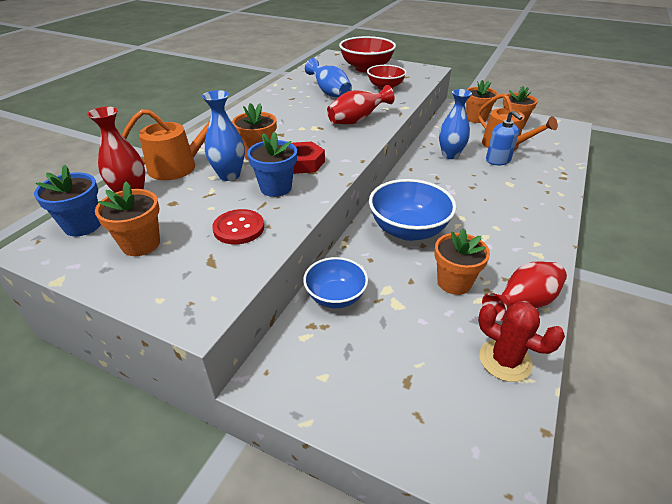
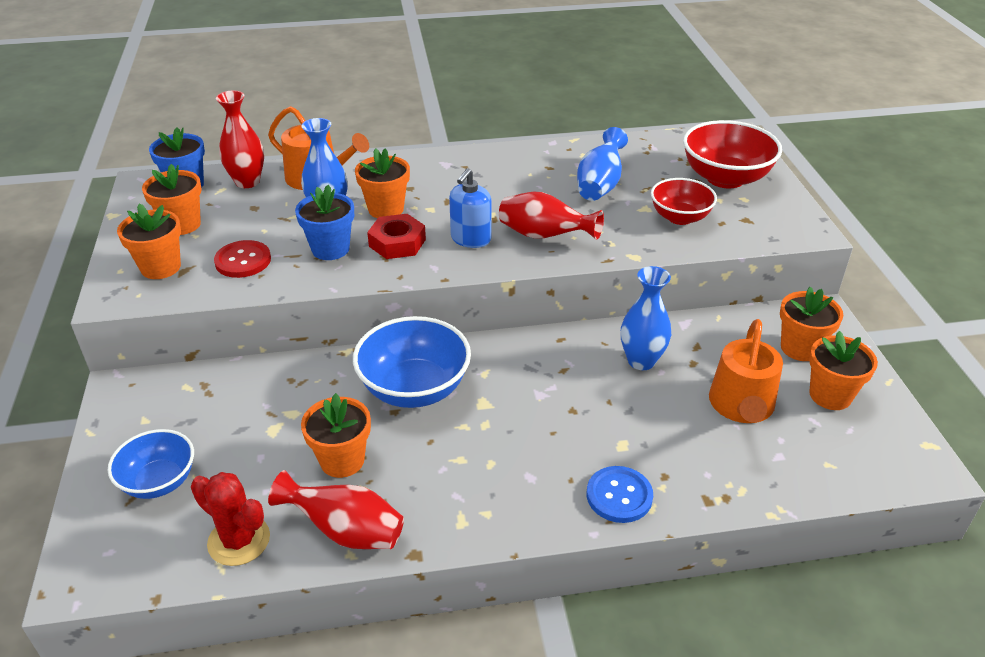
camera: 55 degrees right, 0 degrees up
blue bowl [303,257,368,308] -> blue bowl moved to [108,429,194,499]
red cactus [478,301,565,382] -> red cactus turned 60 degrees counterclockwise [191,472,270,566]
blue soap dispenser [486,111,522,165] -> blue soap dispenser moved to [449,168,491,248]
none -> orange flower pot [117,203,181,279]
none -> blue button [587,466,653,523]

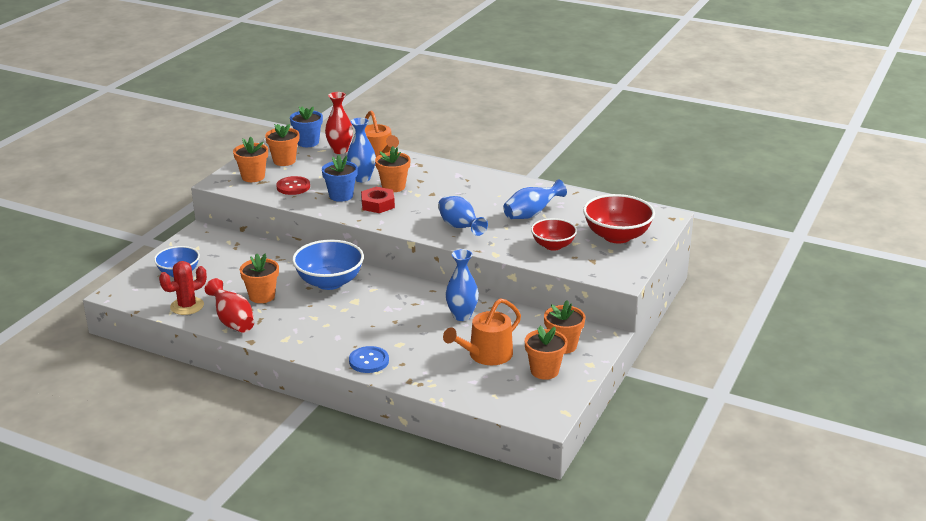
camera: 35 degrees right, 10 degrees down
red cactus [191,472,270,566] -> red cactus turned 75 degrees clockwise [159,261,207,315]
blue soap dispenser [449,168,491,248] -> none
red vase [499,192,604,240] -> blue vase [438,196,488,236]

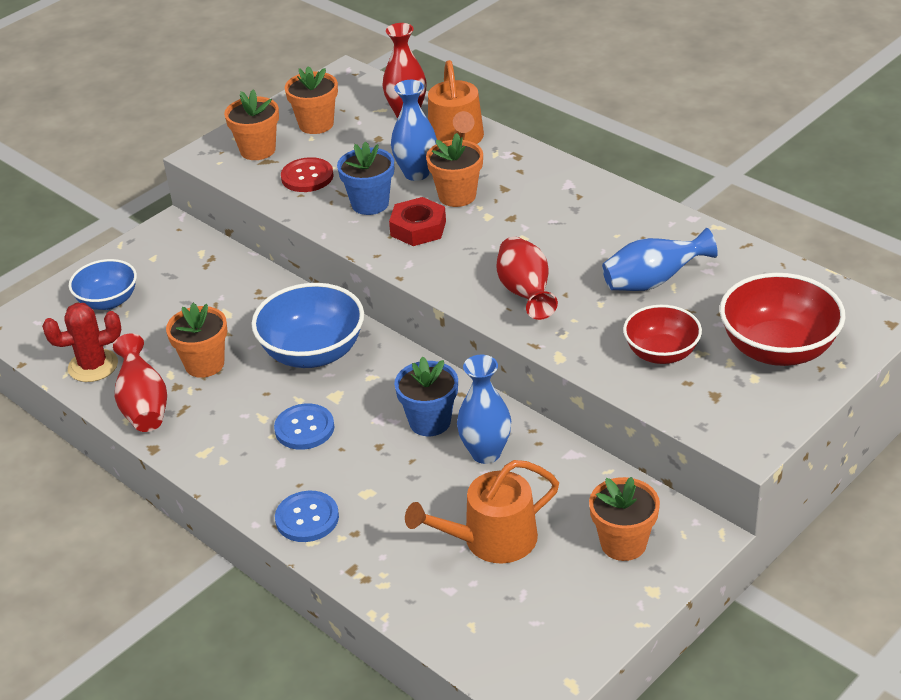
camera: 20 degrees right, 10 degrees up
blue flower pot [290,107,323,147] -> blue flower pot moved to [394,357,458,436]
blue vase [438,196,488,236] -> red vase [496,237,558,320]
orange flower pot [525,326,567,380] -> none
none -> blue button [274,403,334,450]

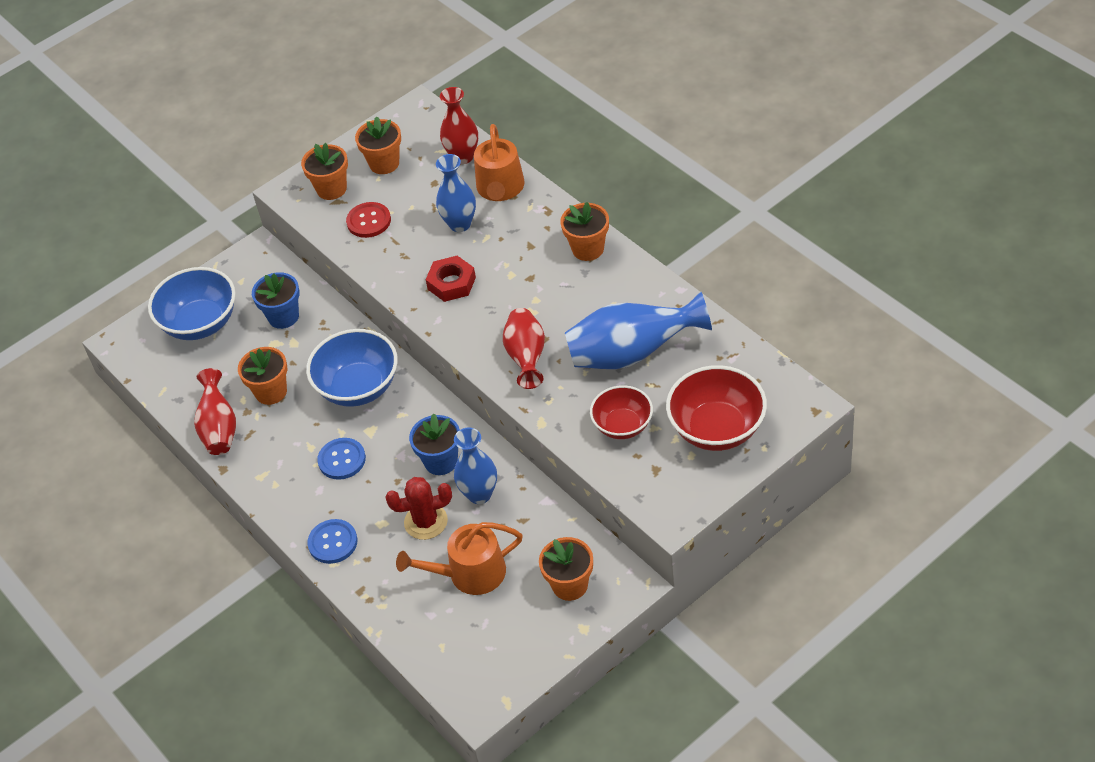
camera: 10 degrees right, 10 degrees up
red cactus [42,303,121,382] -> red cactus moved to [385,477,452,540]
blue bowl [69,259,137,310] -> blue bowl [148,267,236,340], size x1.57
blue flower pot [337,141,394,215] -> blue flower pot moved to [252,272,300,329]
orange flower pot [426,133,483,207] -> orange flower pot moved to [560,202,609,261]
blue vase [602,228,718,291] -> blue vase [565,292,712,369], size x1.53

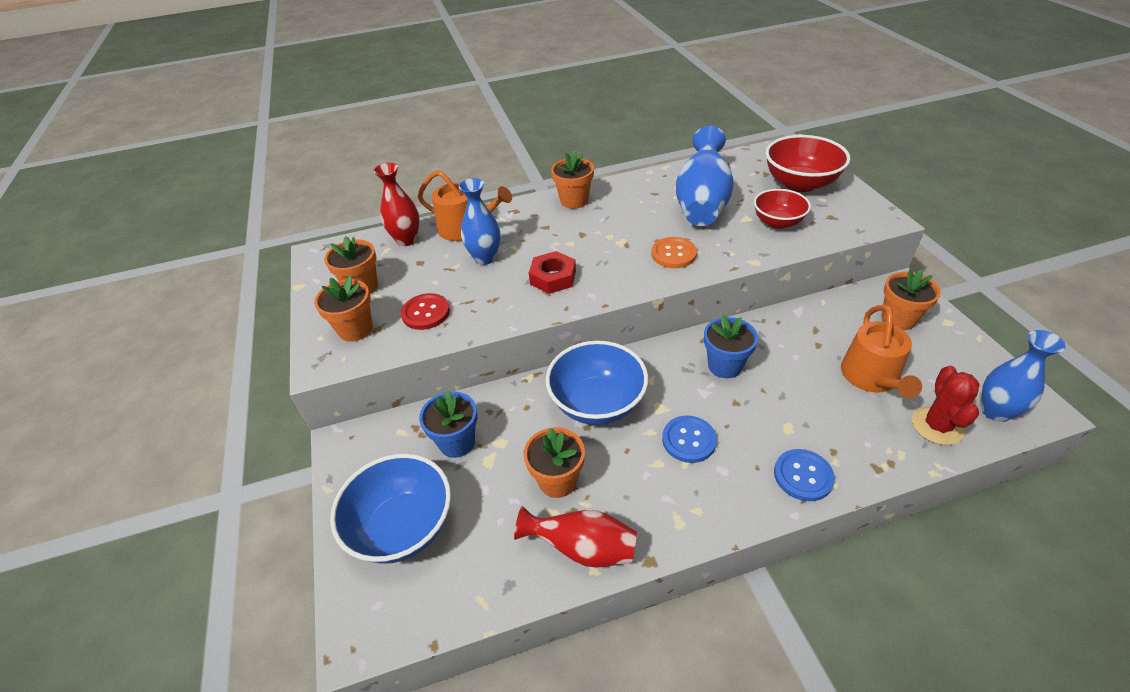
camera: 70 degrees left, 5 degrees down
red cactus [385,477,452,540] -> red cactus moved to [912,366,980,445]
blue vase [454,427,497,504] -> blue vase moved to [981,330,1066,422]
red vase [503,308,545,389] -> orange button [651,237,697,268]

